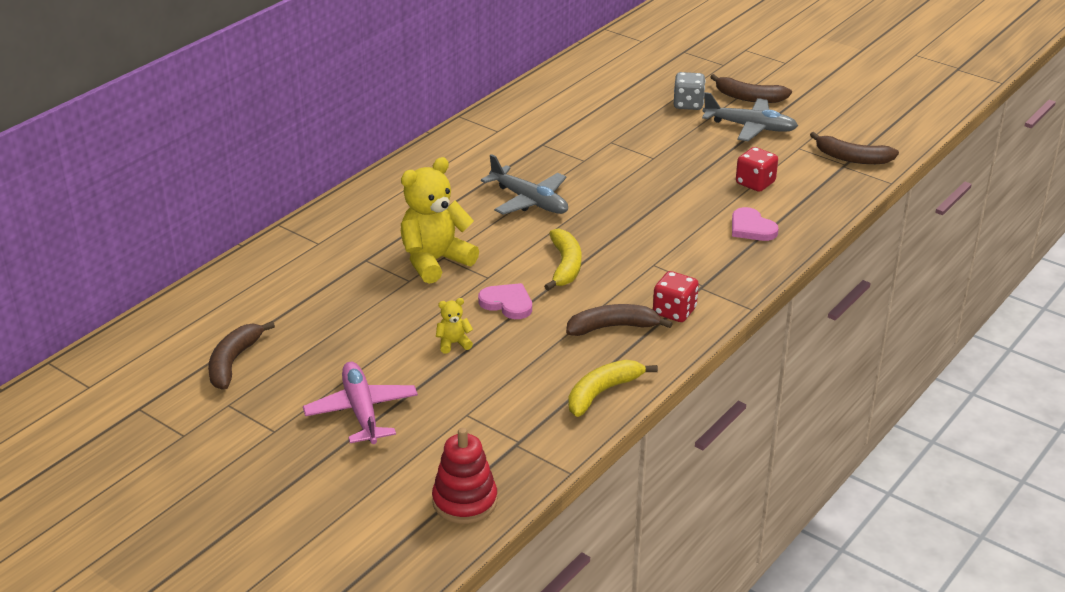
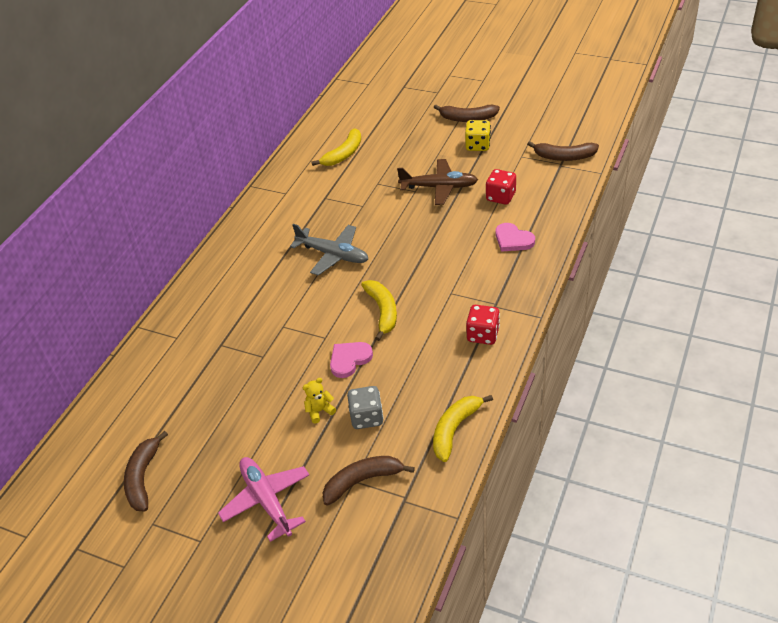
camera: 10 degrees left, 10 degrees up
yellow teddy bear [401,157,479,284] -> none
red stacking toy [432,428,497,524] -> none
pink heart [478,283,532,319] -> pink heart turned 60 degrees counterclockwise [330,342,373,378]
brown banana [566,304,673,336] -> brown banana moved to [322,456,415,506]
grey dice [674,72,705,110] -> grey dice moved to [347,386,384,429]
grey plane [702,92,798,141] -> yellow dice [465,120,491,151]
none -> yellow banana [311,128,361,166]
none -> brown plane [397,159,478,205]

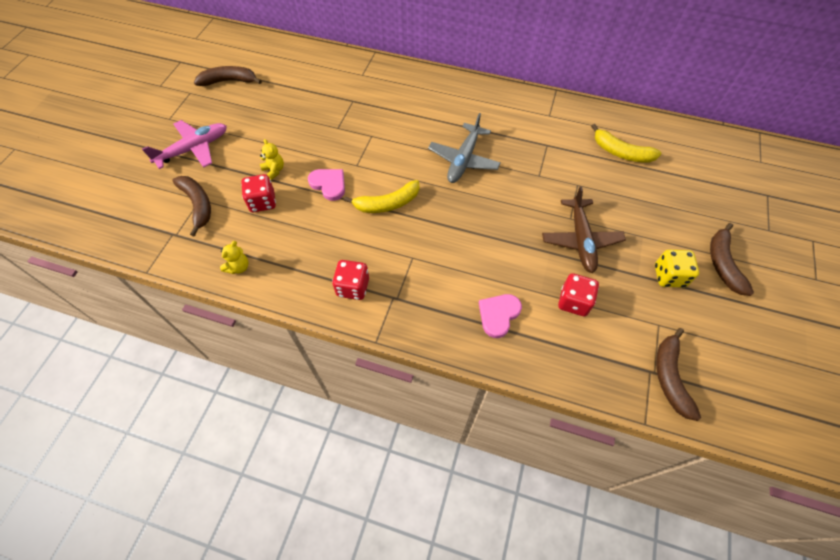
camera: 80 degrees right, 15 degrees up
grey dice [347,386,384,429] -> red dice [241,174,276,212]
yellow banana [433,395,493,462] -> yellow teddy bear [220,241,248,274]

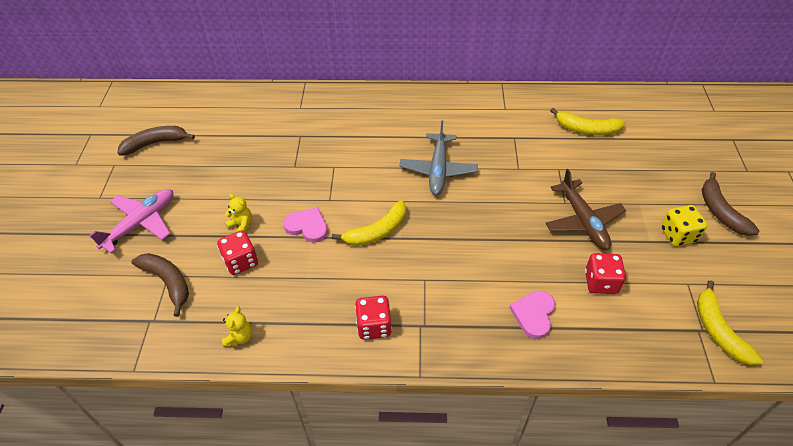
camera: 15 degrees left, 10 degrees down
brown banana [656,328,701,421] -> yellow banana [697,280,763,365]

